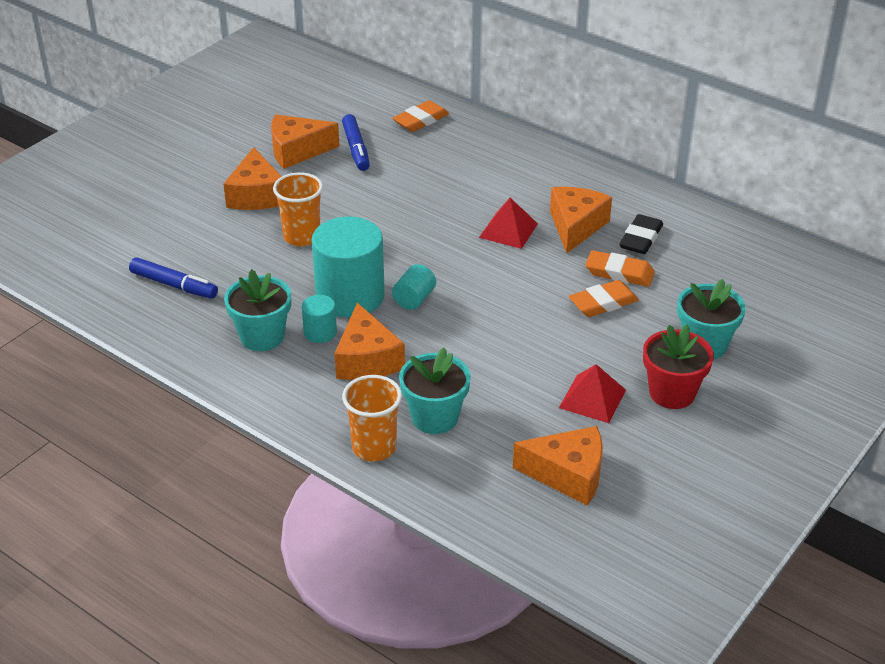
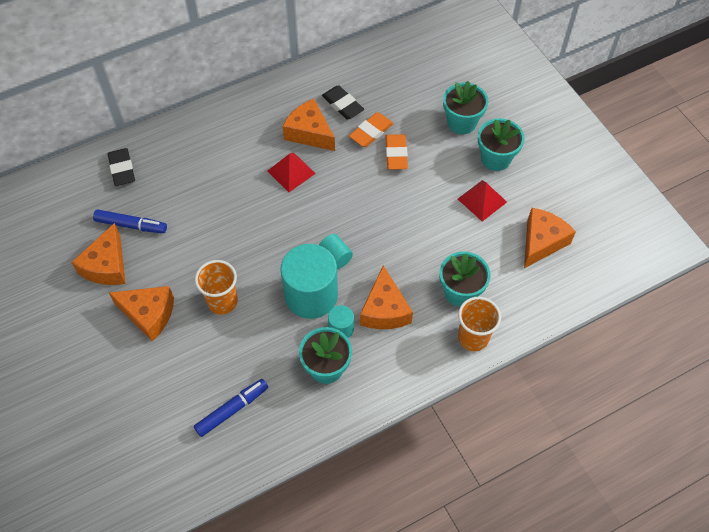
camera: 65 degrees left, 20 degrees up
orange cheese [334,303,405,380] -> orange cheese turned 75 degrees clockwise [360,265,413,329]
orange eraser [392,100,449,132] -> black eraser [108,148,135,186]
red flower pot [643,325,714,409] -> turquoise flower pot [478,118,524,171]

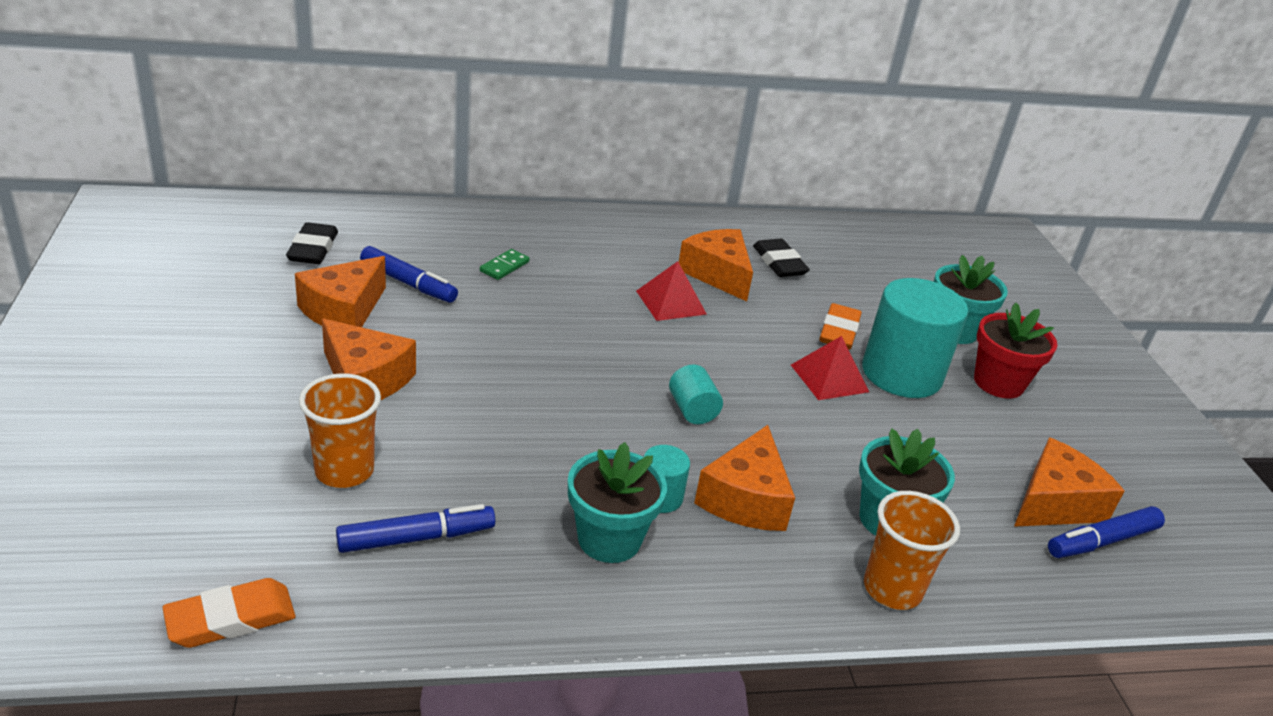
camera: 15 degrees right, 25 degrees down
black eraser [108,148,135,186] -> black eraser moved to [286,222,338,264]
orange cup [195,260,238,314] -> orange cup moved to [299,373,381,488]
turquoise cylinder [280,244,338,319] -> turquoise cylinder moved to [862,278,968,398]
orange eraser [349,112,394,147] -> orange eraser moved to [162,578,295,648]
red pyramid [458,180,507,222] -> red pyramid moved to [791,336,869,400]
turquoise flower pot [478,118,524,171] -> red flower pot [974,302,1057,399]
none -> green domino [480,249,529,280]
none -> blue marker [1048,506,1165,558]

